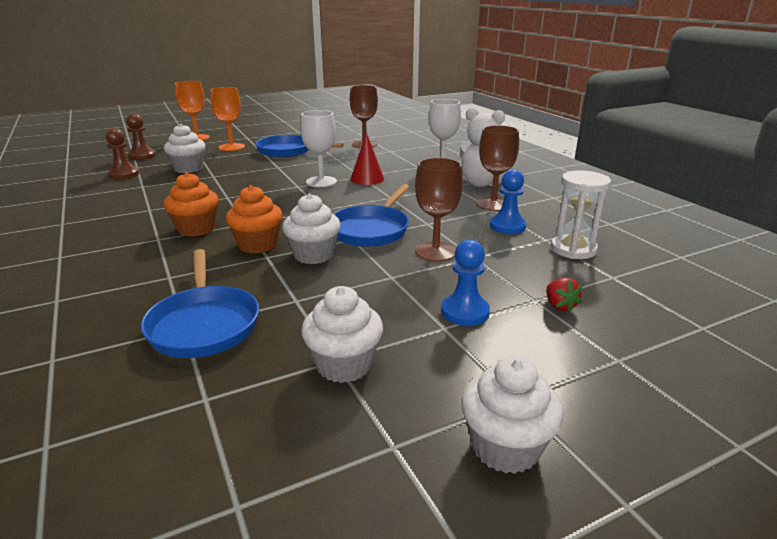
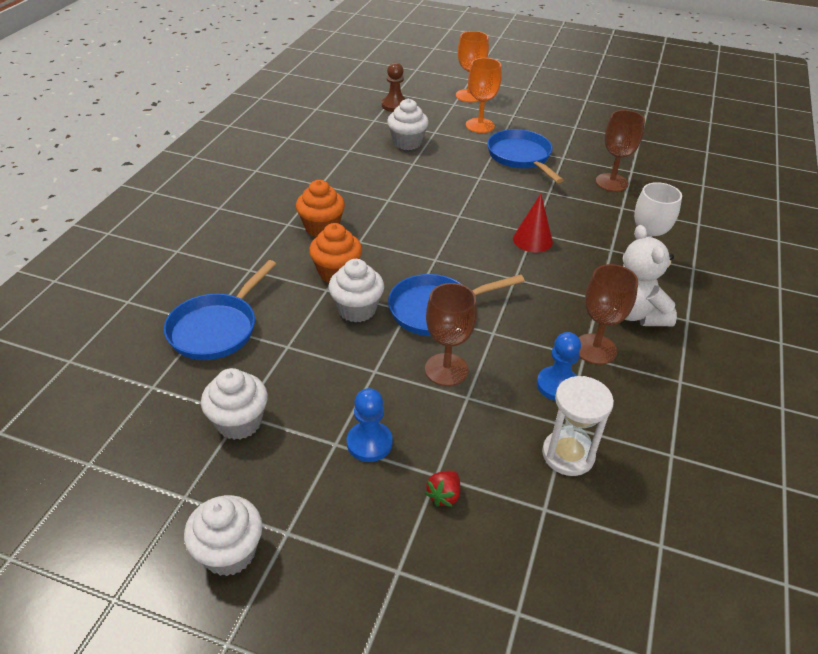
camera: 45 degrees right, 15 degrees up
brown pawn [106,128,140,180] -> none
white goblet [301,110,337,187] -> none

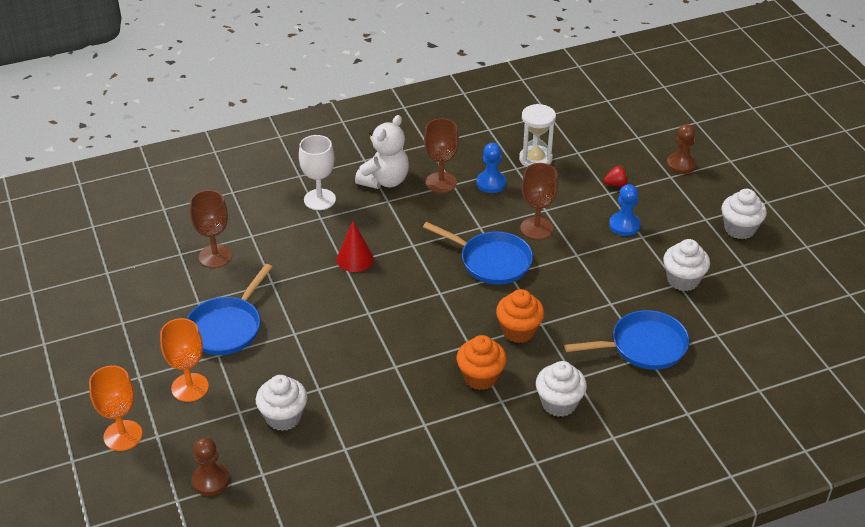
camera: 130 degrees left, 0 degrees up
white cupcake [328,259,384,323] -> white cupcake moved to [536,361,587,417]
none -> brown pawn [666,124,697,174]

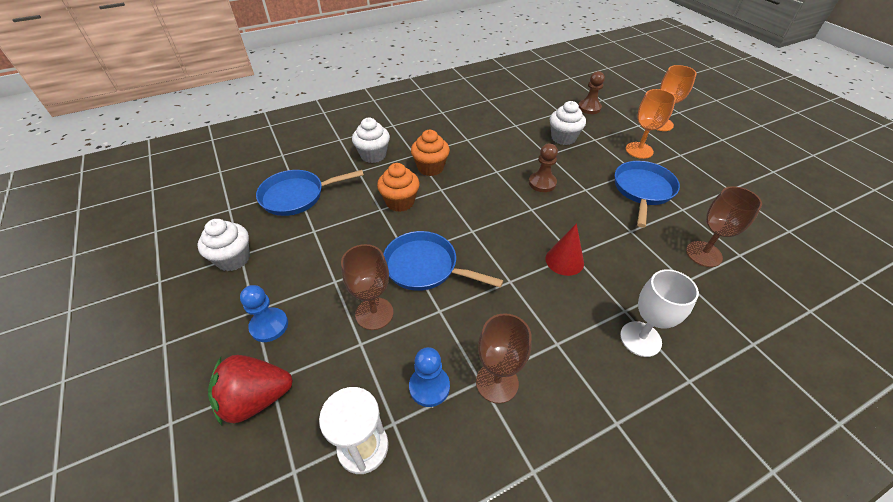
camera: 175 degrees right, 5 degrees up
white teddy bear [355,115,409,189] -> none
red strawberry [603,166,629,187] -> red strawberry [208,355,293,425], size x2.10
brown pawn [666,124,697,174] -> brown pawn moved to [529,143,558,192]
white cupcake [722,189,767,239] -> none

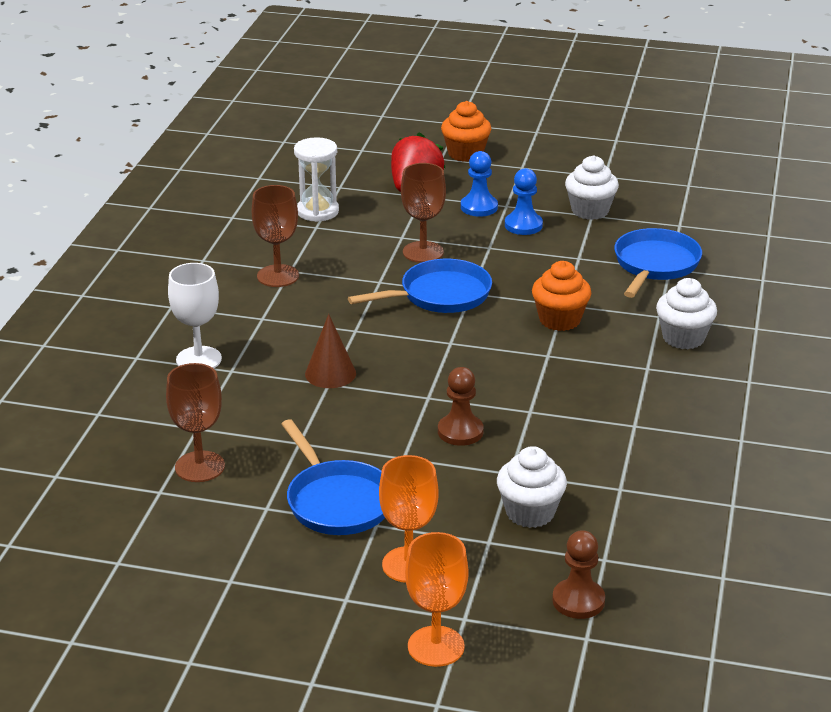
camera: 130 degrees right, 15 degrees down
blue pawn [409,347,450,407] -> blue pawn moved to [505,168,543,235]
orange cupcake [411,130,450,176] -> orange cupcake moved to [441,101,491,162]
red cone [545,223,584,276] -> brown cone [305,314,356,388]

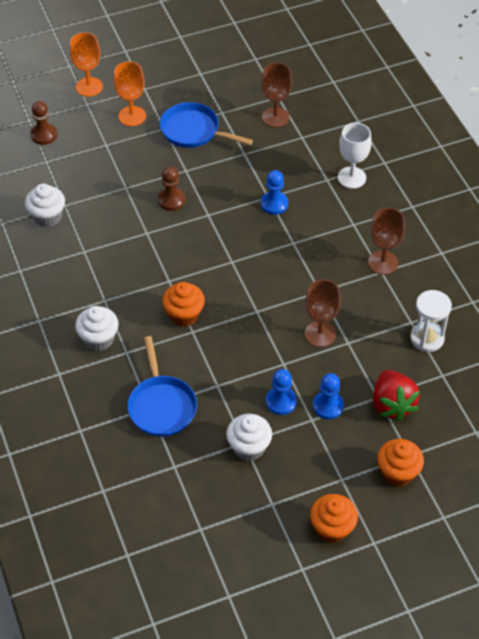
camera: 145 degrees right, 20 degrees up
brown cone [305,314,356,388] -> blue pawn [261,170,288,215]
blue pan [348,259,492,313] -> none
white cupcake [497,446,567,528] -> white cupcake moved to [25,184,65,228]
none -> orange cupcake [310,494,358,543]

